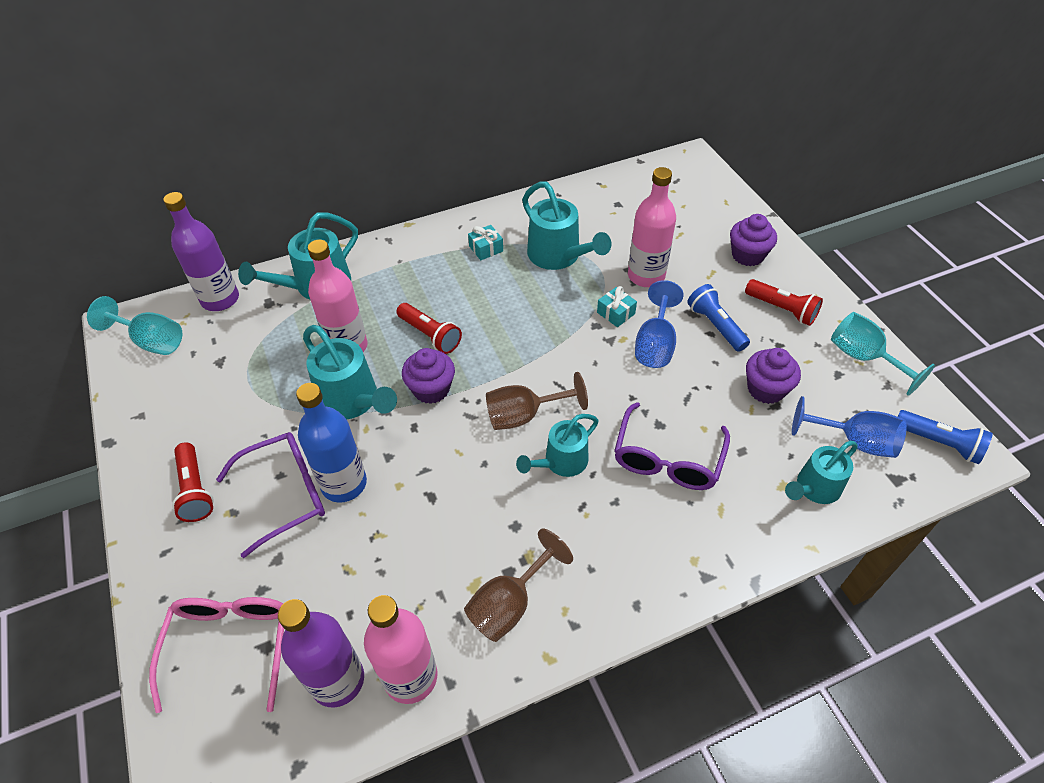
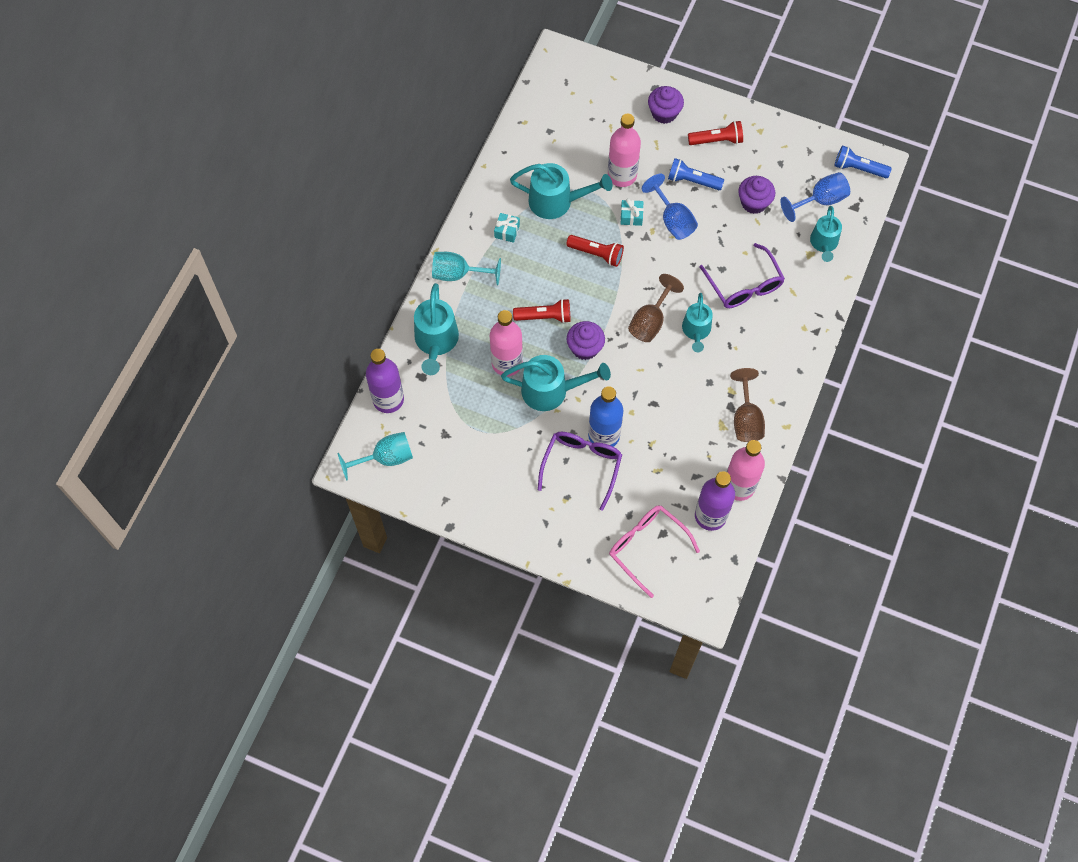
camera: 45 degrees left, 15 degrees up
red flashlight [172,442,214,522] -> red flashlight moved to [566,235,624,267]
turquoise goblet [831,312,935,396] -> turquoise goblet moved to [432,252,501,285]
blue flashlight [898,410,993,464] -> blue flashlight turned 150 degrees counterclockwise [834,145,892,178]

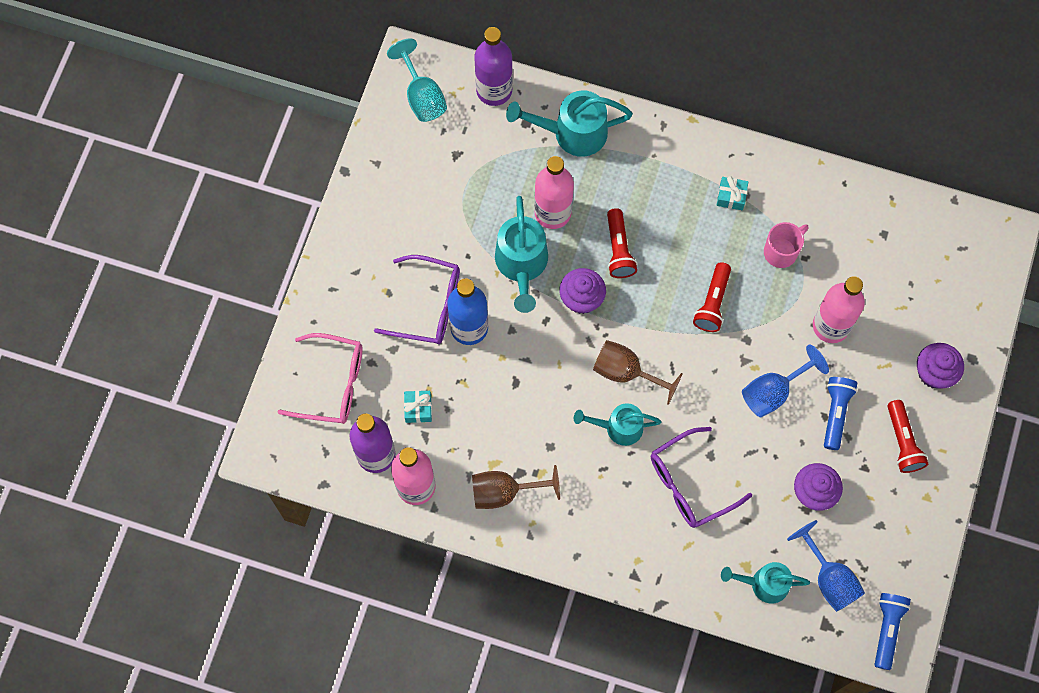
camera: 85 degrees right, 5 degrees up
turquoise goblet [432,252,501,285] -> none
turquoise watering can [510,163,612,219] -> pink mug [764,222,808,268]
pink glasses [609,505,700,598] -> pink glasses turned 60 degrees clockwise [278,333,363,424]
turquoise gift [621,198,644,226] -> turquoise gift moved to [404,391,432,423]

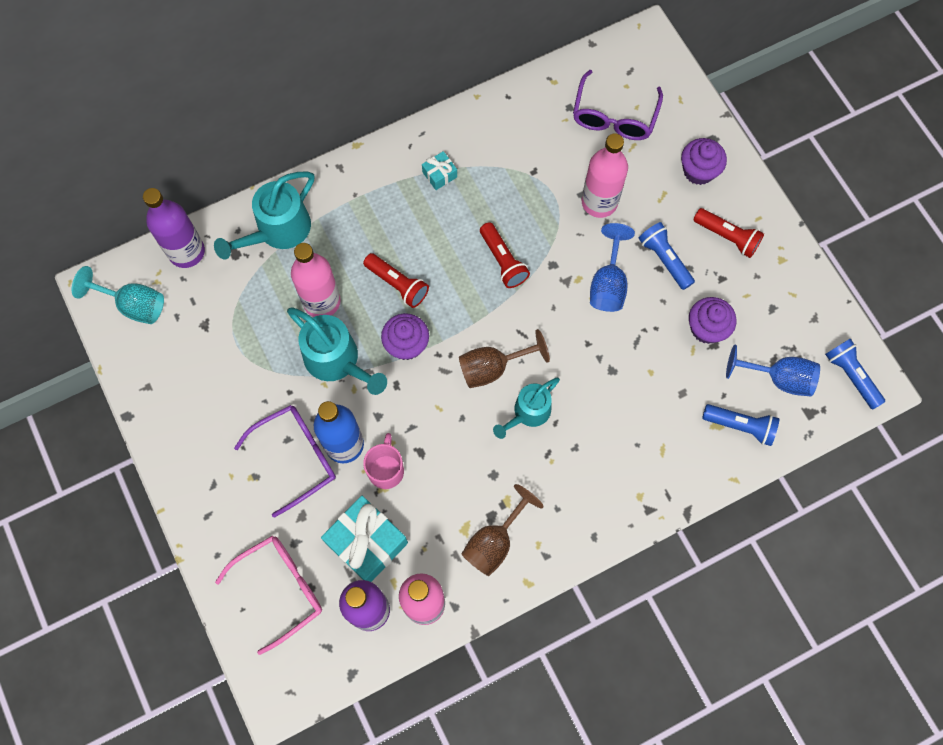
camera: 45 degrees left, 0 degrees up
turquoise gift [404,391,432,423] -> turquoise gift [321,496,408,582], size x2.07
purple glasses [651,427,752,528] -> purple glasses moved to [573,70,663,140]
turquoise watering can [721,562,810,604] -> blue flashlight [702,404,780,446]
pink mug [764,222,808,268] -> pink mug moved to [363,433,404,489]

